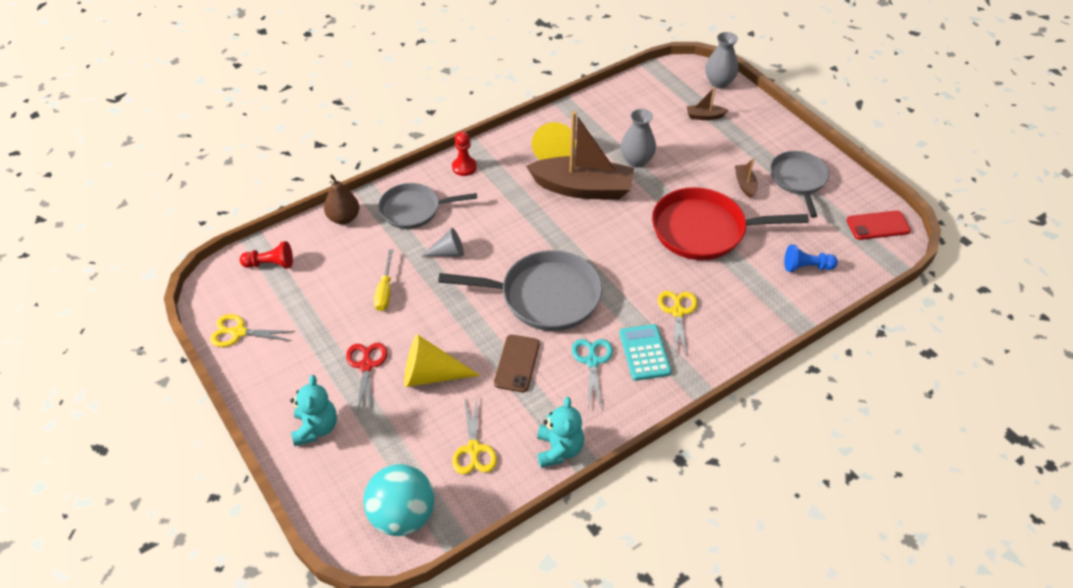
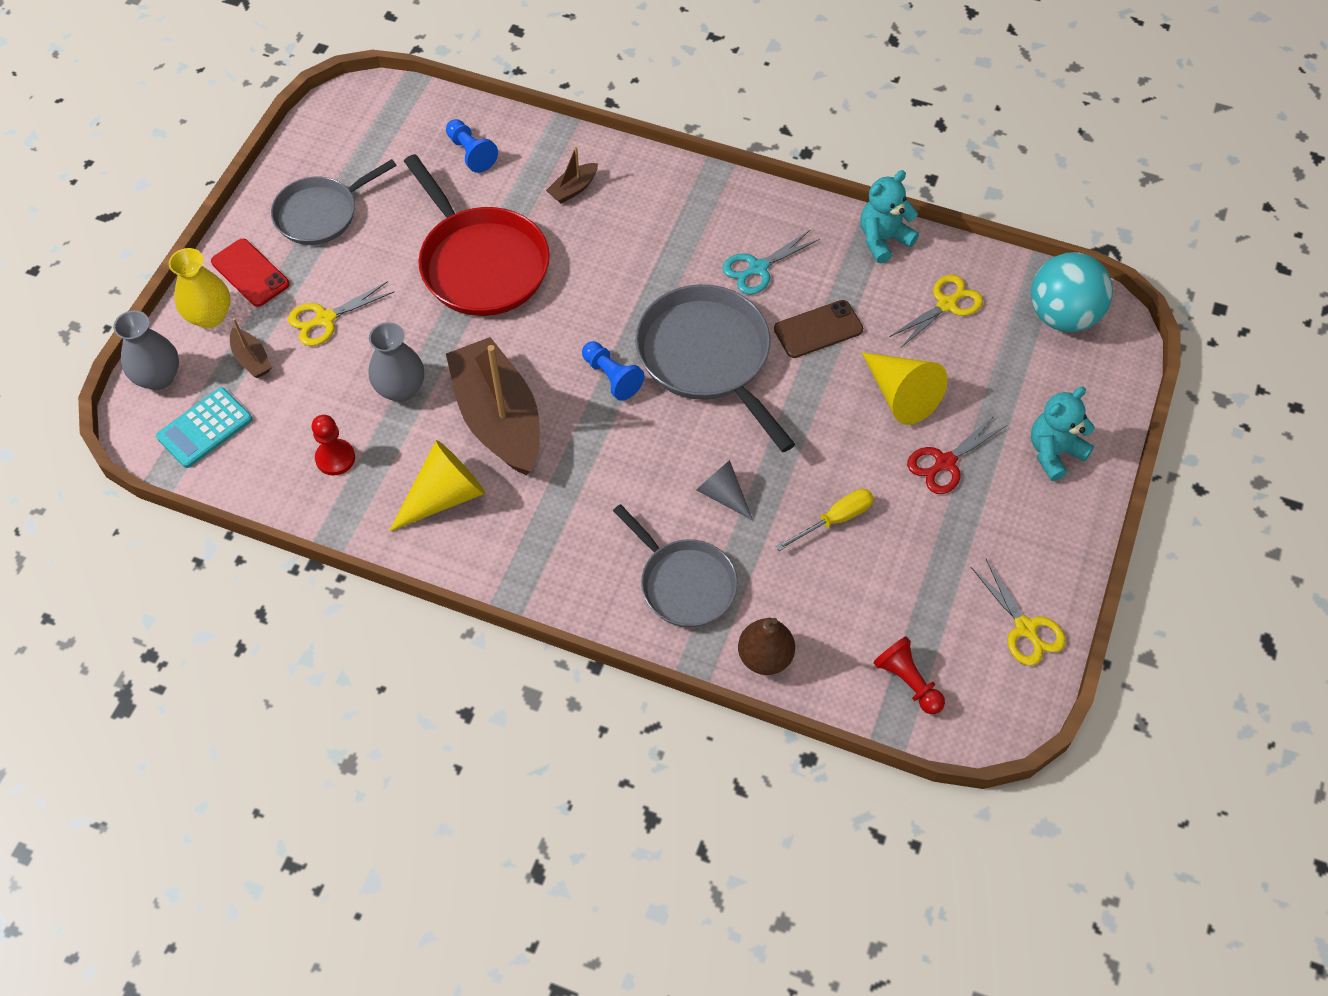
camera: 125 degrees left, 10 degrees up
red pawn [452,131,477,176] -> red pawn moved to [312,415,355,475]
turquoise calculator [619,324,671,381] -> turquoise calculator moved to [156,387,253,468]
yellow scissors [658,291,697,357] -> yellow scissors moved to [288,281,395,346]
brown boat [735,158,758,198] -> brown boat moved to [546,146,598,204]
red phone [847,211,911,240] -> red phone moved to [211,239,289,307]
none -> yellow vase [169,248,230,328]
none -> blue pawn [582,341,645,401]

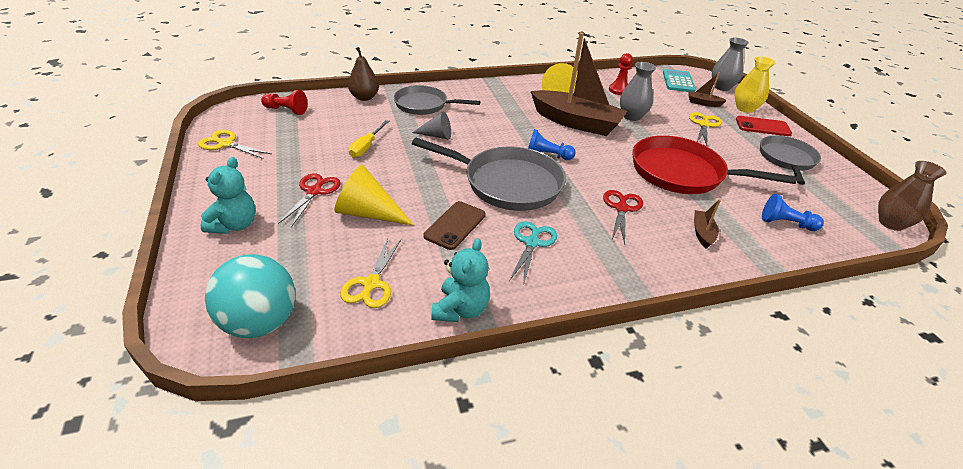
camera: 140 degrees right, 20 degrees down
none -> red scissors [603,190,643,244]
none -> brown vase [878,161,946,231]

